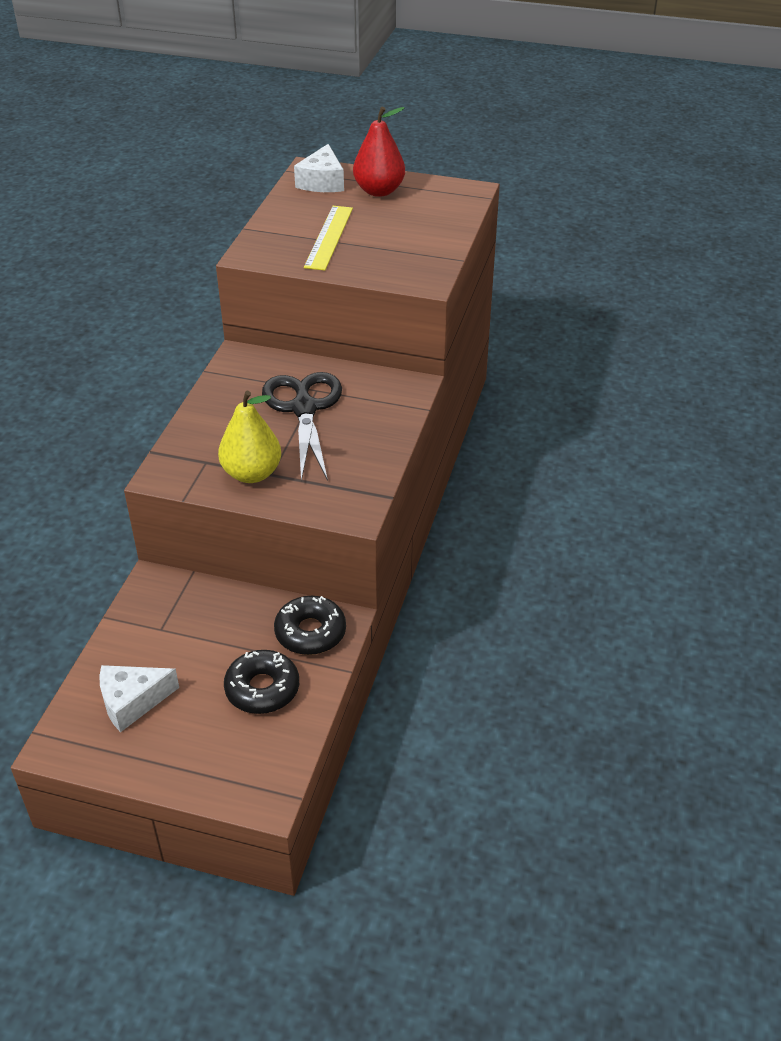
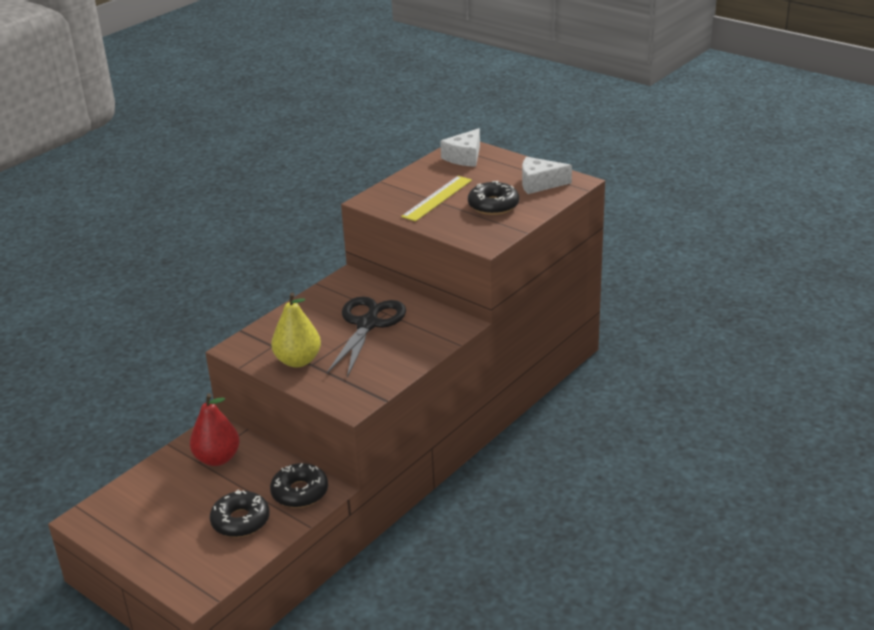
camera: 25 degrees right, 10 degrees down
white cheese [99,665,179,732] -> white cheese moved to [522,157,572,194]
red pear [353,107,405,197] -> red pear moved to [190,393,240,466]
none -> black donut [468,181,519,215]

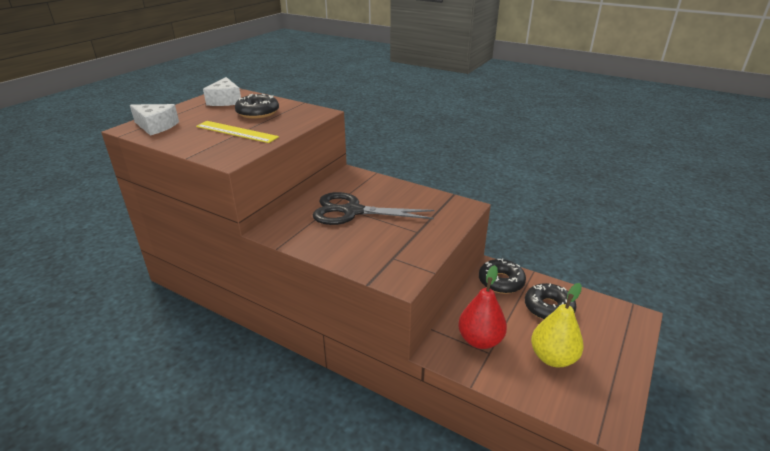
camera: 100 degrees left, 0 degrees up
yellow pear [271,293,321,367] -> yellow pear moved to [531,283,584,367]

